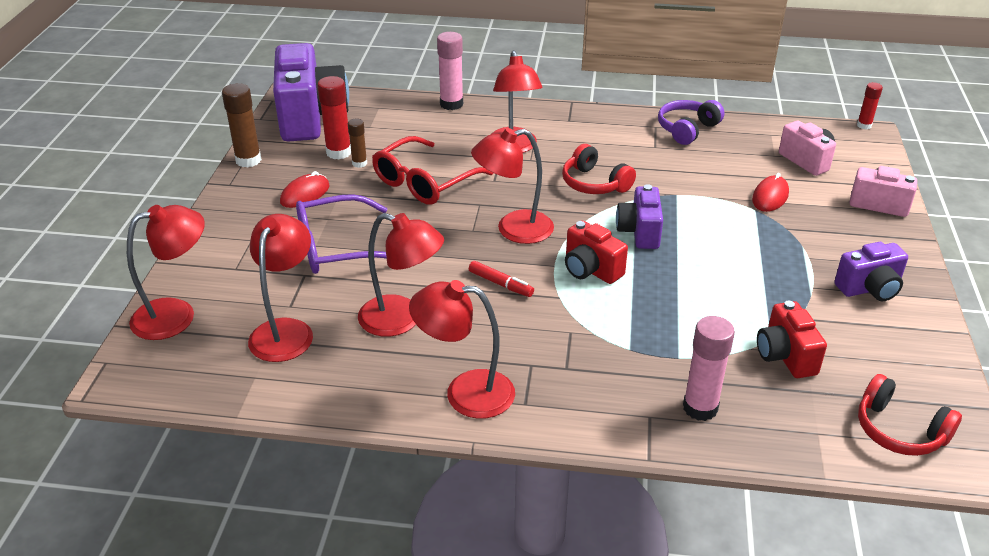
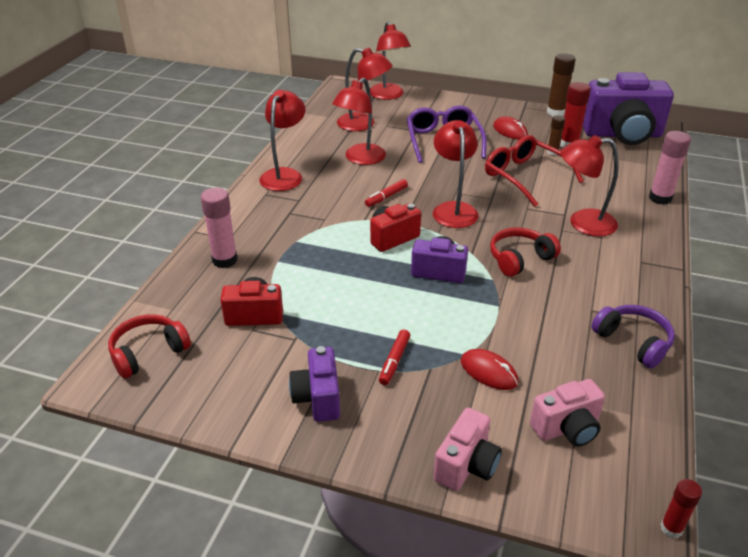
camera: 100 degrees right, 0 degrees up
none -> red marker [379,330,410,385]

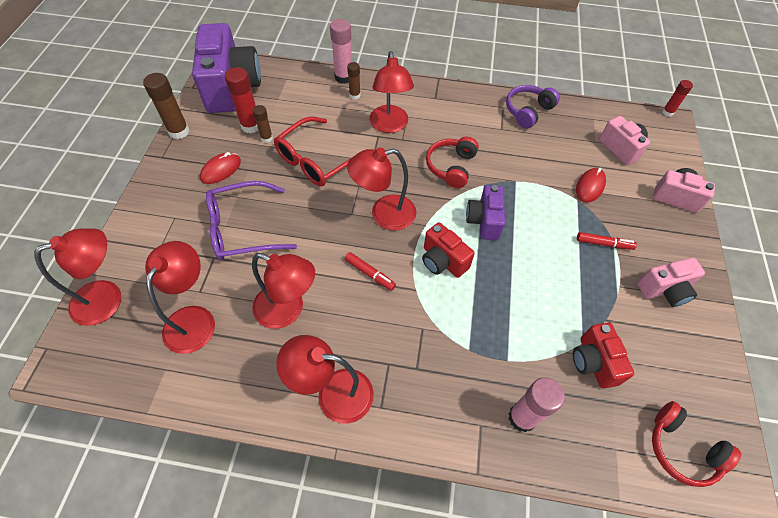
camera: 100 degrees left, 20 degrees up
purple camera [289,346,340,422] -> pink camera [637,258,705,307]
red headphones [490,227,561,277] -> red headphones turned 60 degrees clockwise [426,137,479,188]
none -> brown glue stick [347,62,361,99]

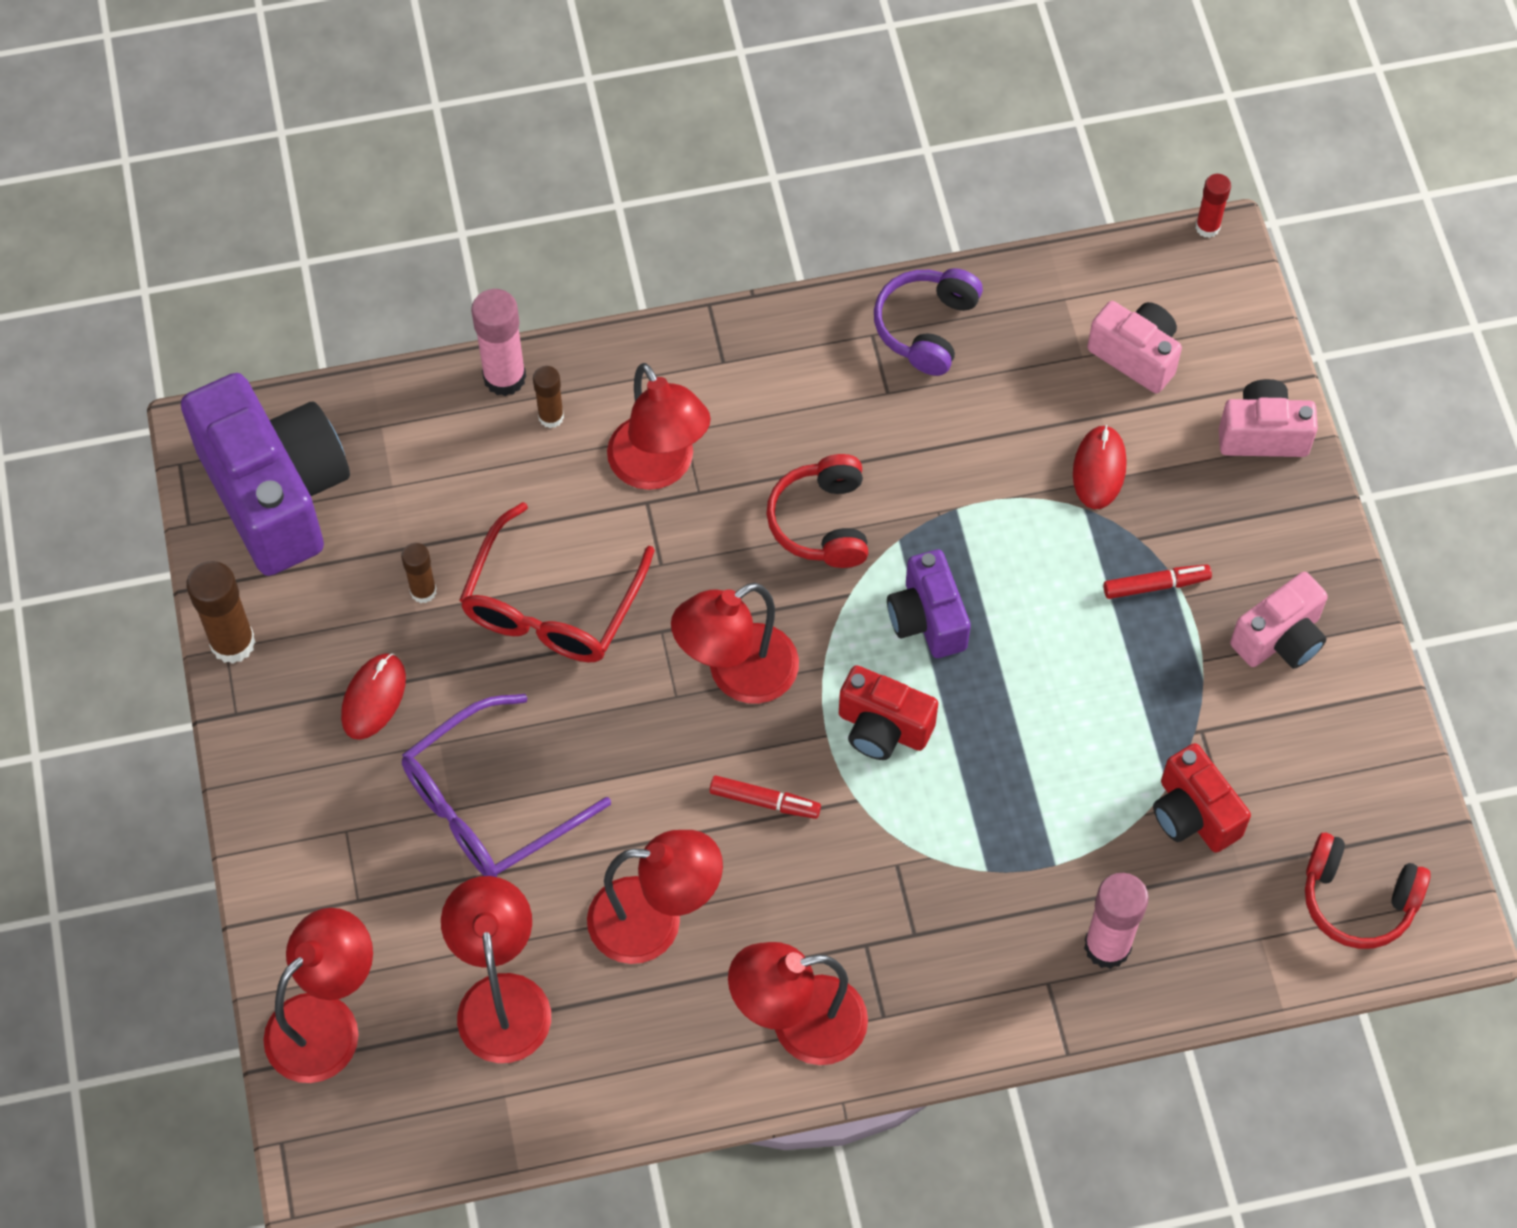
camera: 20 degrees left, 5 degrees up
red glue stick [225,67,258,133] -> none

